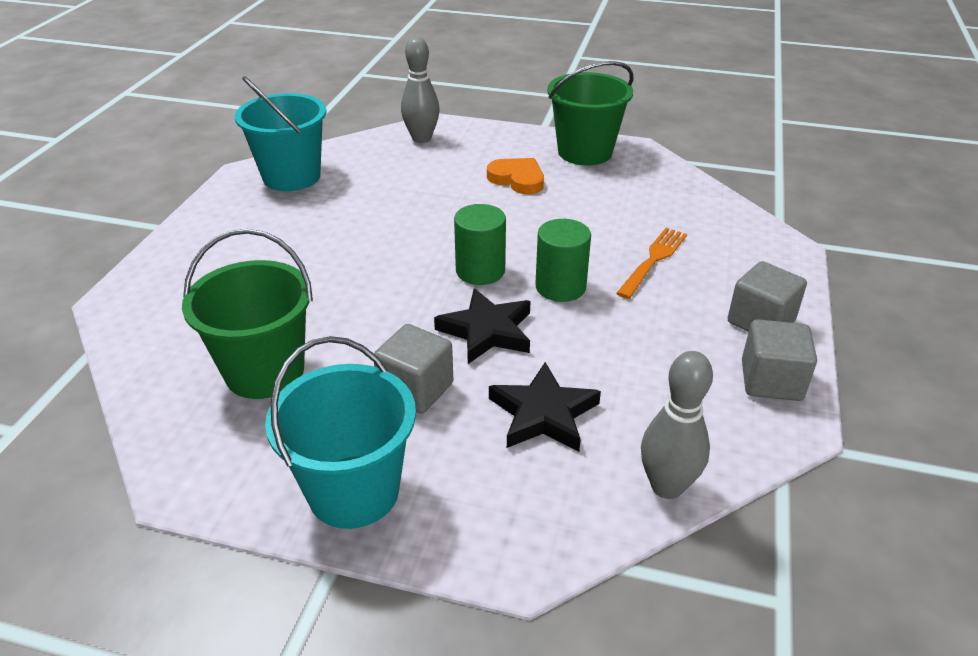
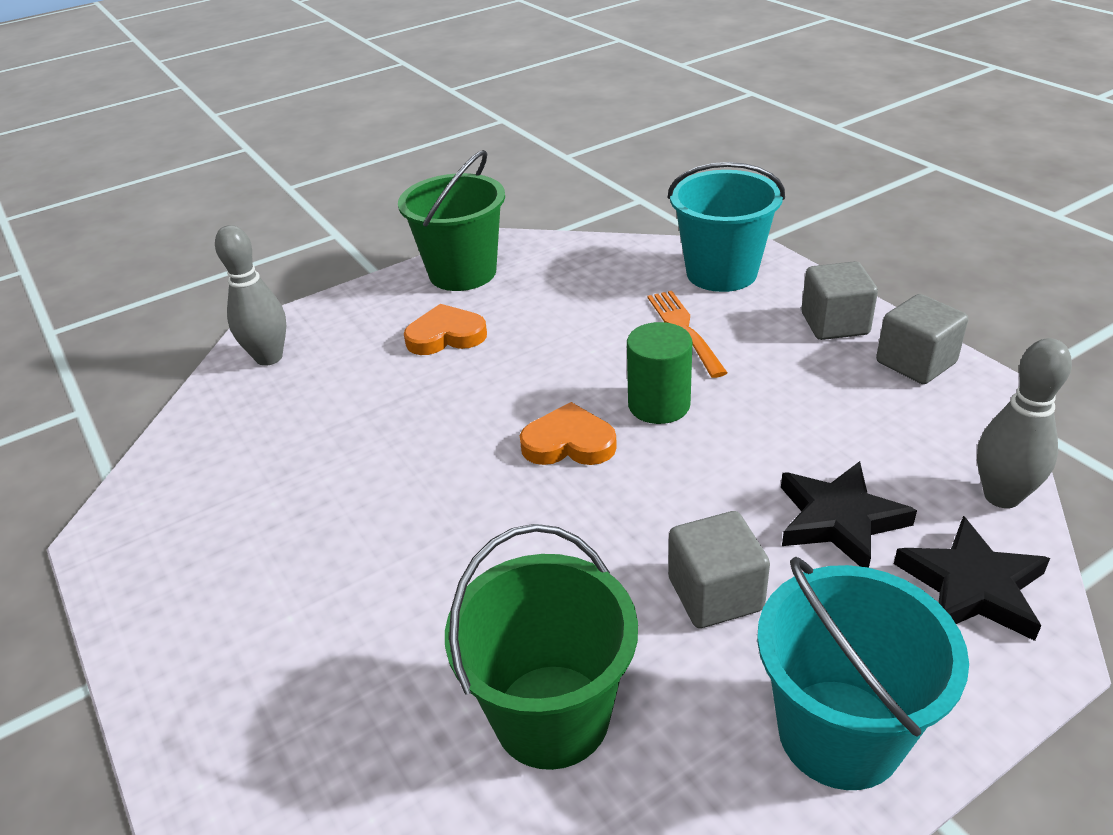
camera: 45 degrees left, 0 degrees up
turquoise bucket [234,76,326,191] -> turquoise bucket moved to [668,162,785,292]
black star [434,288,531,364] -> black star moved to [894,516,1050,641]
green cylinder [454,204,506,285] -> orange heart [520,402,617,465]

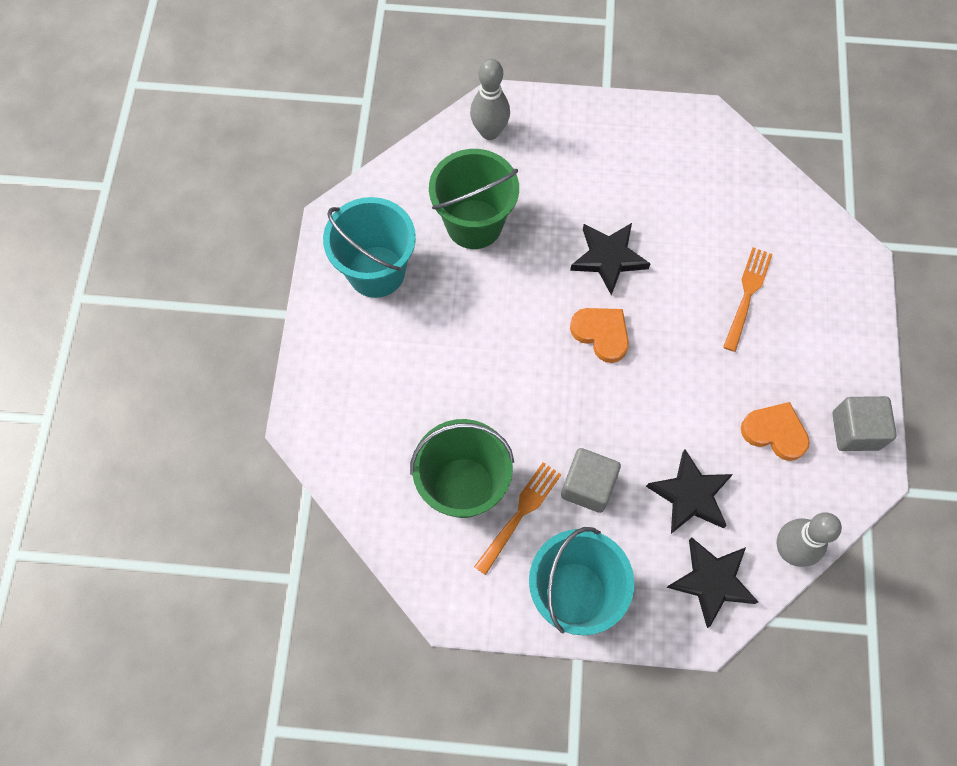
camera: 35 degrees right, 30 degrees up
green bucket [398,150,505,291] -> green bucket moved to [429,149,519,249]
orange heart [404,304,487,355] -> orange heart moved to [741,402,810,461]
green cylinder [627,322,692,424] -> none
turquoise bucket [668,162,785,292] -> turquoise bucket moved to [323,197,416,298]
grey cube [801,261,878,340] -> none
none -> orange fork [474,462,561,575]
none -> black star [570,223,651,295]

